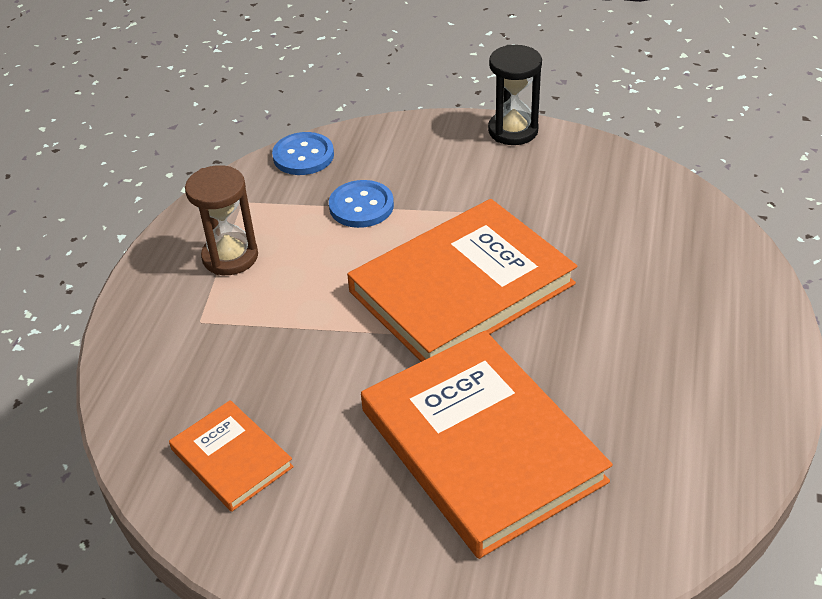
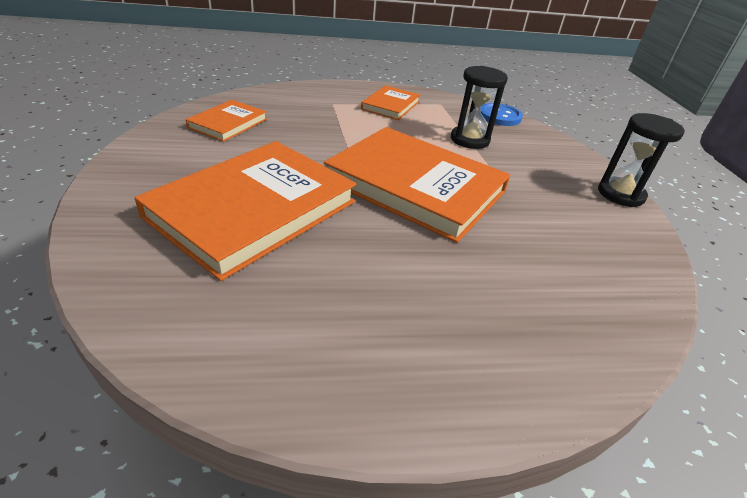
camera: 65 degrees right, 5 degrees down
brown hourglass [185,165,258,275] -> orange book [361,85,420,120]
blue button [329,180,394,228] -> black hourglass [451,66,508,149]

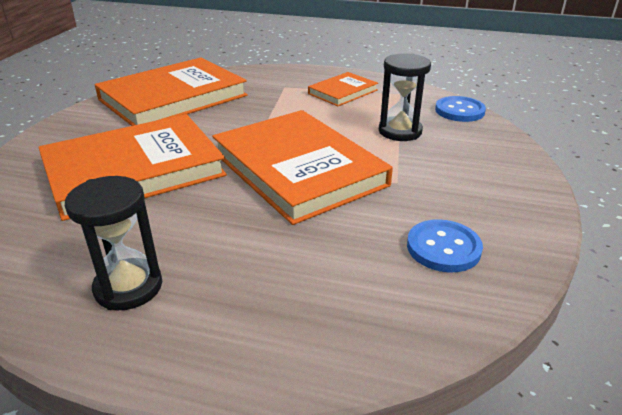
camera: 25 degrees right, 5 degrees down
orange book [186,100,267,142] -> orange book [95,57,248,126], size x2.03
black hourglass [598,113,685,207] -> black hourglass moved to [65,176,162,310]
none -> blue button [407,219,483,272]

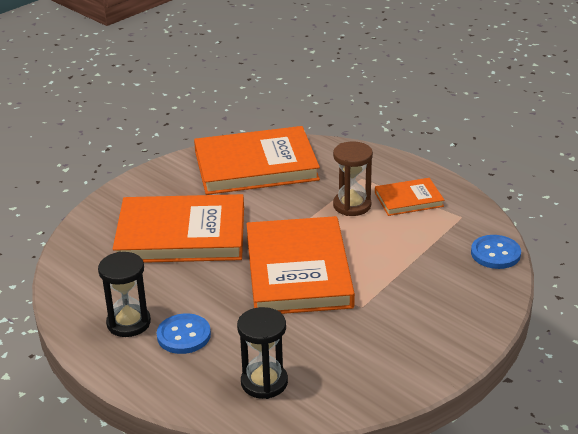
camera: 30 degrees right, 0 degrees up
black hourglass [379,53,431,141] -> black hourglass moved to [237,307,288,399]
blue button [407,219,483,272] -> blue button moved to [157,313,211,354]
none -> brown hourglass [333,142,373,216]

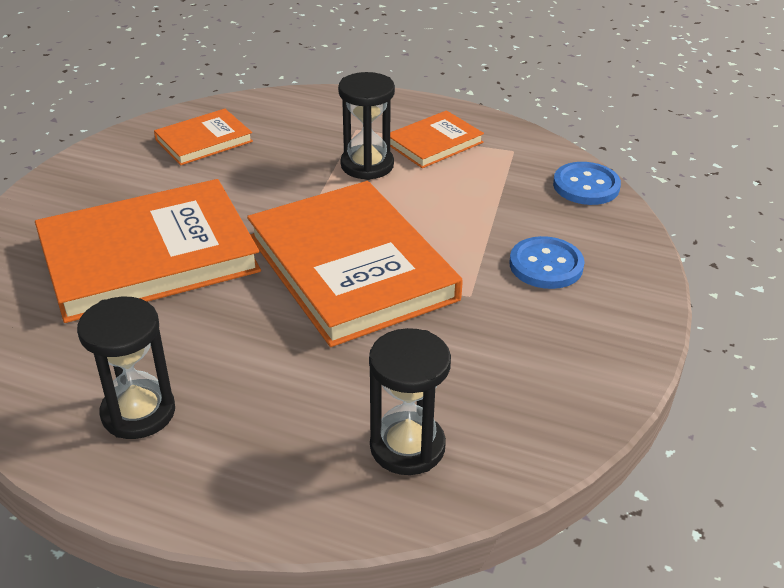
camera: 25 degrees left, 5 degrees up
blue button [157,313,211,354] -> blue button moved to [509,236,585,289]
orange book [194,126,320,195] -> orange book [154,109,253,165], size x0.49
brown hourglass [333,142,373,216] -> black hourglass [338,72,395,180]

